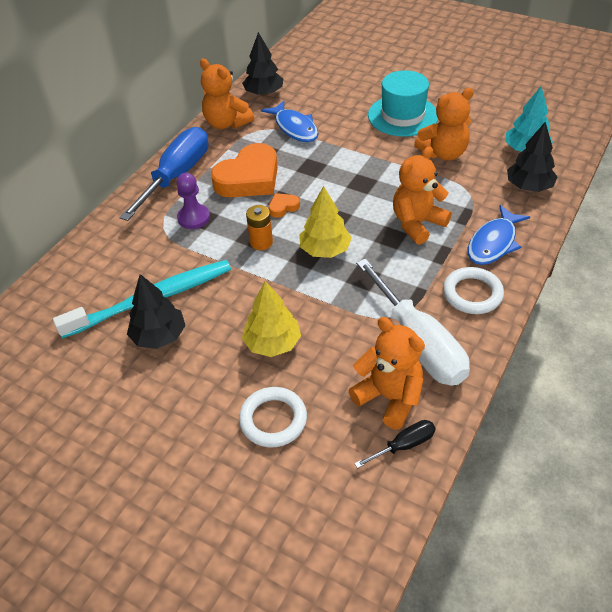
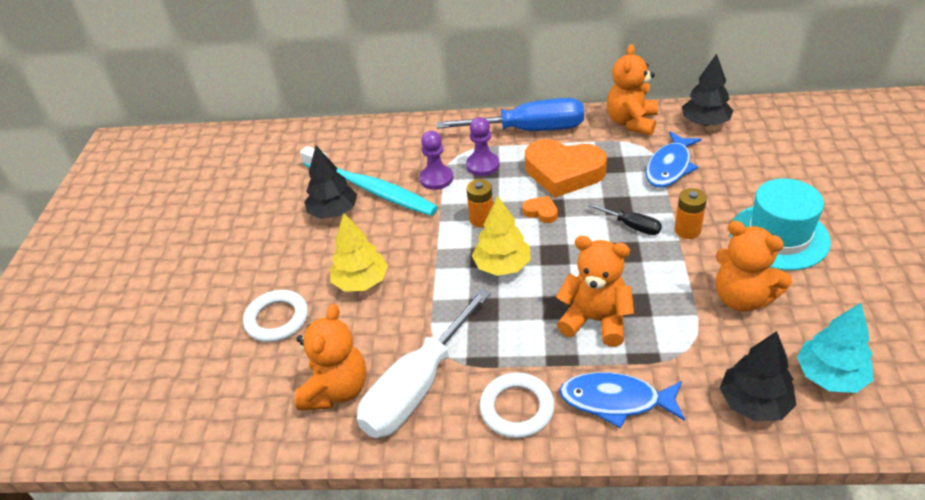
camera: 65 degrees right, 5 degrees down
black screwdriver [354,420,436,469] -> black screwdriver moved to [588,203,662,235]
none -> purple pawn [419,131,453,190]
none -> orange battery [674,188,707,239]

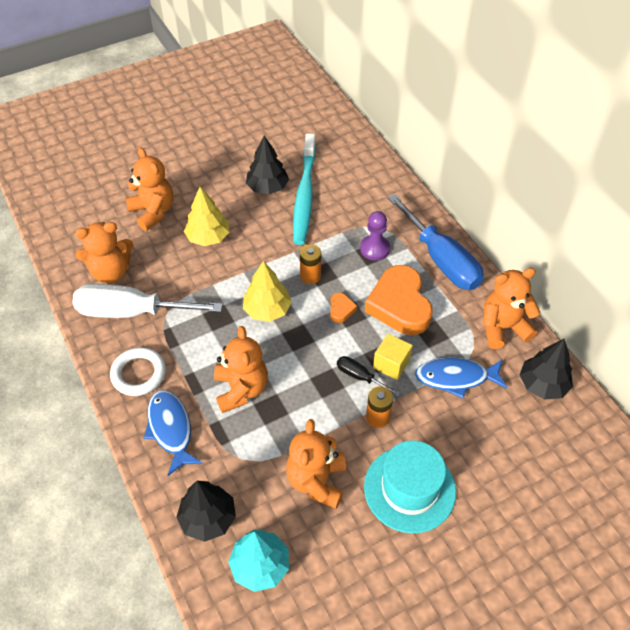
camera: 55 degrees right, 10 degrees up
white ring [243,290,308,342] -> orange teddy bear [125,147,173,231]
purple pawn [419,131,453,190] -> none
black screwdriver [588,203,662,235] -> black screwdriver turned 120 degrees clockwise [337,356,400,396]
none -> yellow cube [373,334,413,380]

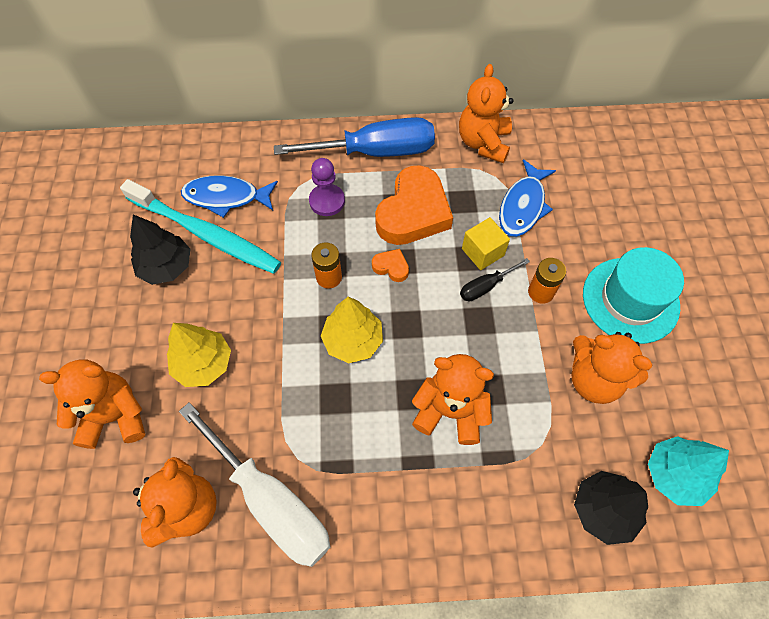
camera: 65 degrees left, 10 degrees up
white screwdriver [73,284,223,318] -> white screwdriver turned 75 degrees counterclockwise [179,402,330,567]
white ring [110,347,166,396] -> none
blue fish [144,390,203,476] -> blue fish moved to [181,175,278,218]
orange heart [365,265,433,335] -> orange heart turned 75 degrees counterclockwise [375,165,453,245]
black tree [520,339,573,400] -> none

